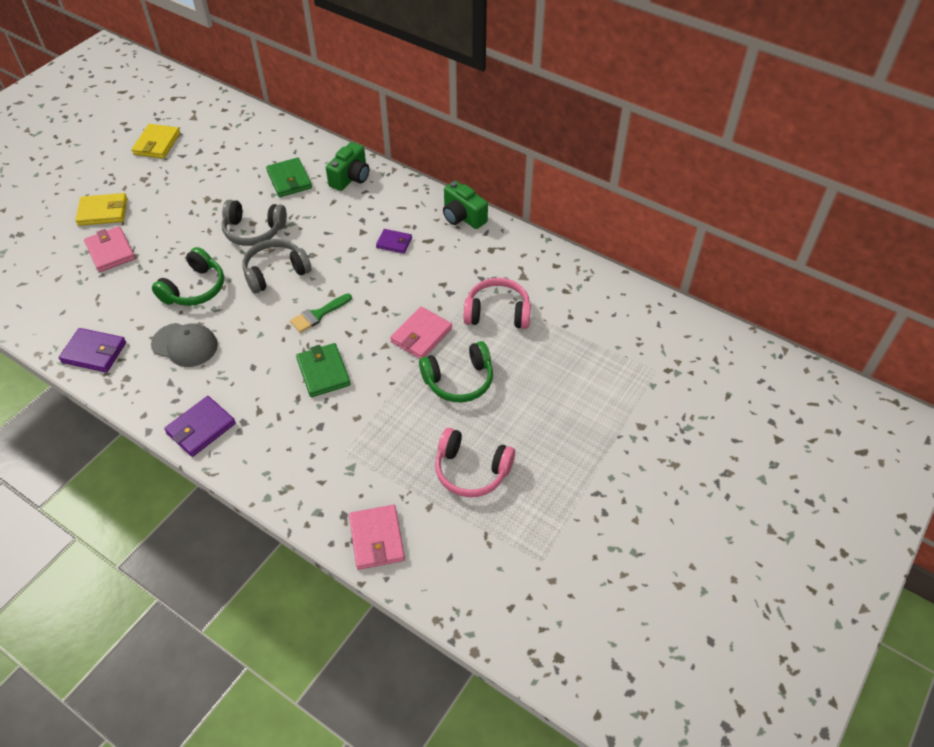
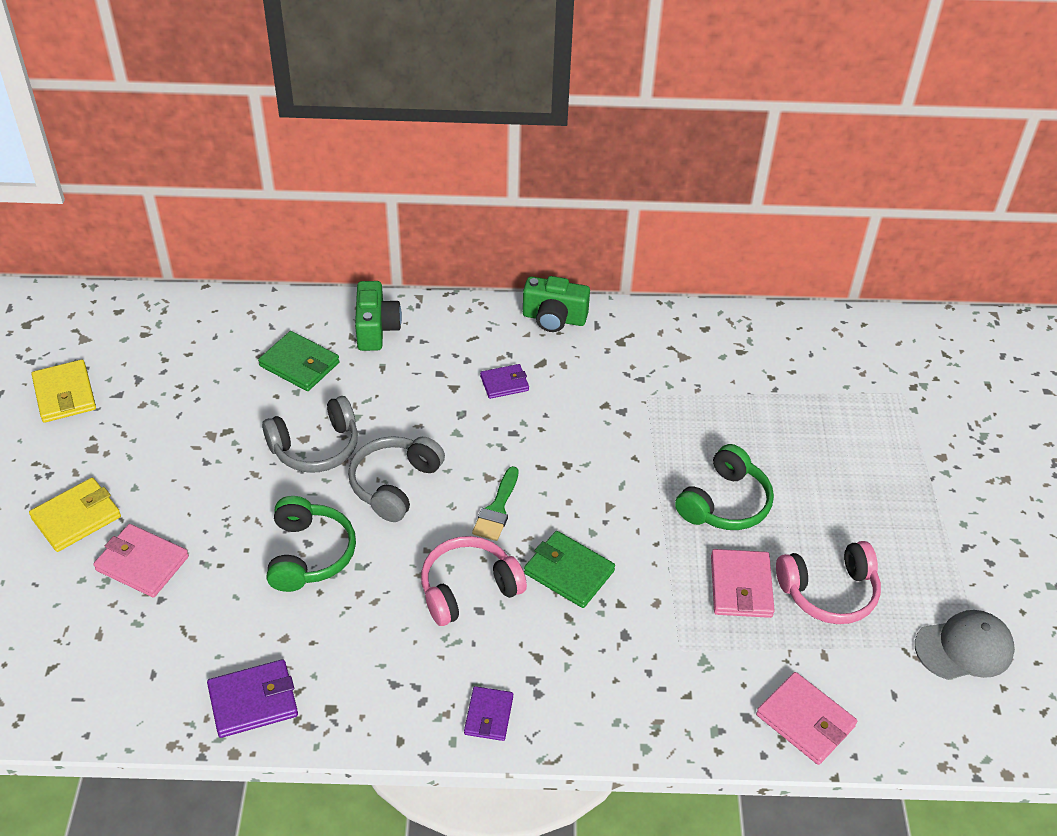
camera: 35 degrees left, 5 degrees down
grey cap [151,323,218,367] -> grey cap moved to [915,610,1015,680]
purple wallet [164,396,236,457] -> purple wallet [464,686,513,741], size x0.65
pink wallet [390,307,452,359] -> pink wallet moved to [711,549,775,618]
pink headphones [463,278,531,329] -> pink headphones moved to [421,536,527,626]

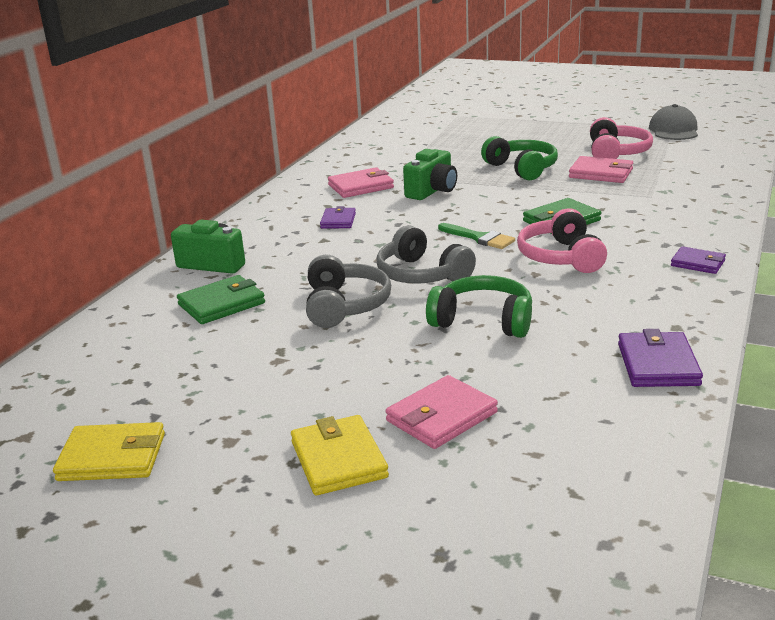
camera: 65 degrees left, 20 degrees down
green camera [523,276,590,332] -> green camera moved to [403,149,457,200]
pink wallet [756,672,857,765] -> pink wallet moved to [328,167,394,198]

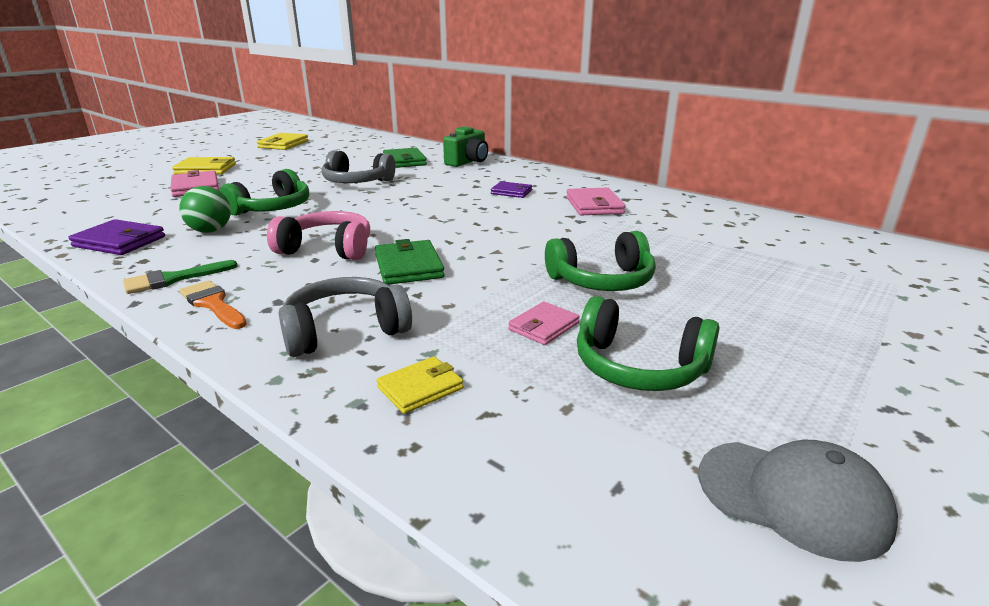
camera: 105 degrees right, 0 degrees up
grey headphones [376,225,476,284] -> grey headphones moved to [279,277,412,357]
green camera [403,149,457,200] -> none
green brush [438,223,515,249] -> green brush moved to [123,260,238,294]
pink wallet [569,156,633,183] -> pink wallet [508,302,580,345], size x0.65
pink headphones [590,117,653,159] -> green headphones [577,296,720,391]
purple wallet [671,246,726,274] -> orange brush [179,280,247,329]
none -> green ball [179,186,231,233]
none -> yellow wallet [376,356,463,414]

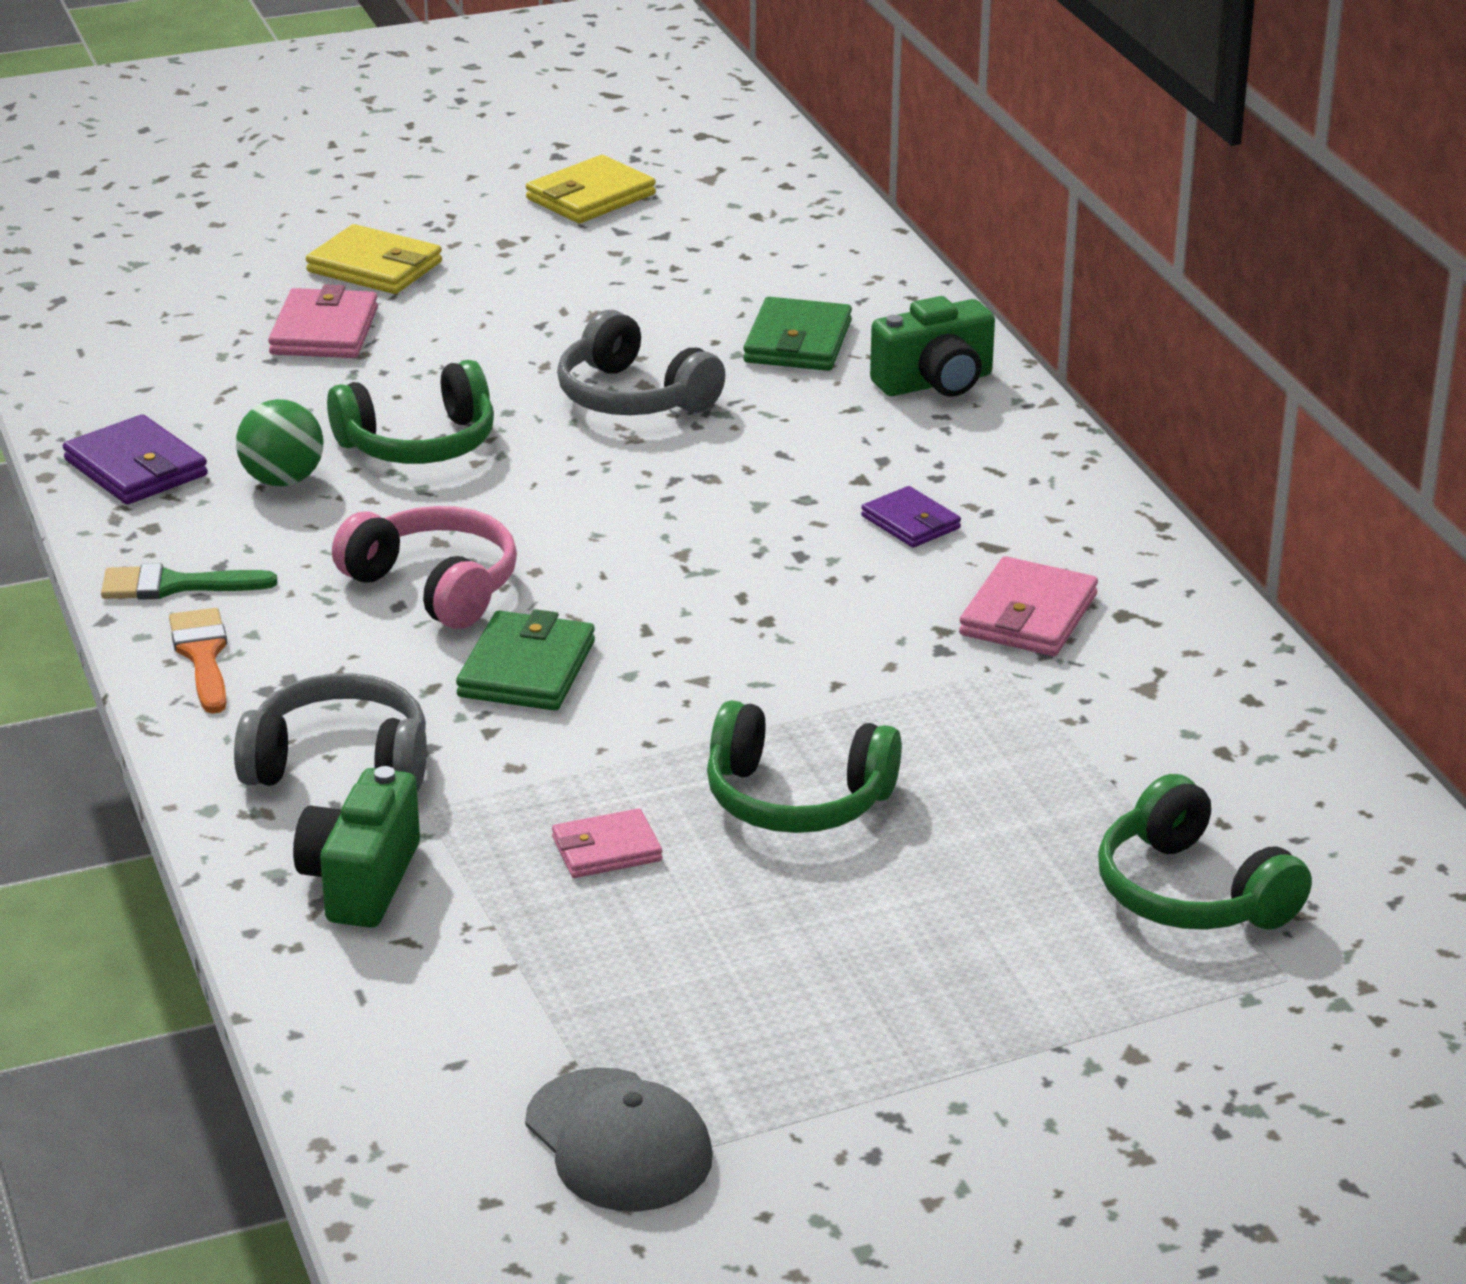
camera: 30 degrees right, 5 degrees up
yellow wallet [376,356,463,414] -> green camera [293,766,420,928]
green headphones [577,296,720,391] -> green headphones moved to [1098,774,1312,930]

